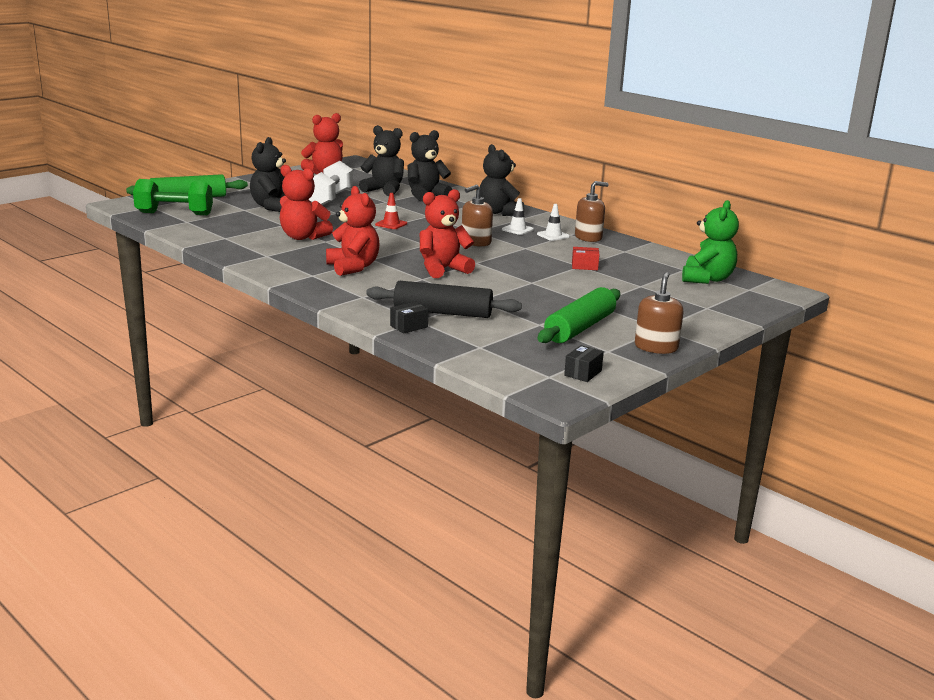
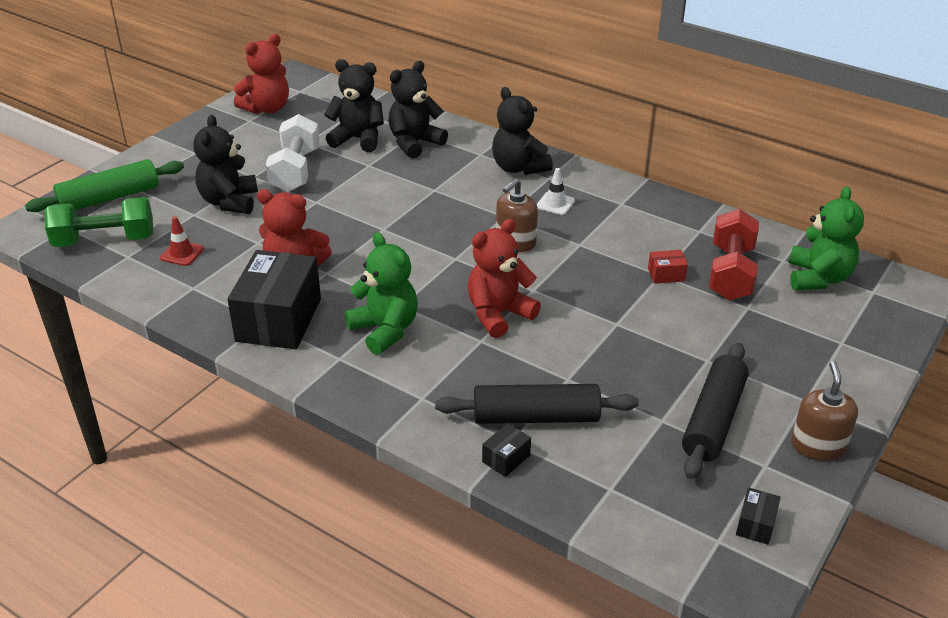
camera: 10 degrees left, 15 degrees up
red teddy bear [326,186,380,276] -> green teddy bear [345,232,418,355]
red traffic cone [375,193,407,229] -> red traffic cone moved to [160,216,204,266]
white traffic cone [537,204,570,241] -> none
green rolling pin [537,287,620,343] -> black rolling pin [682,343,749,479]
brown soap dispenser [575,181,609,242] -> none
none -> black box [227,250,321,349]
none -> red dumbbell [709,209,759,300]

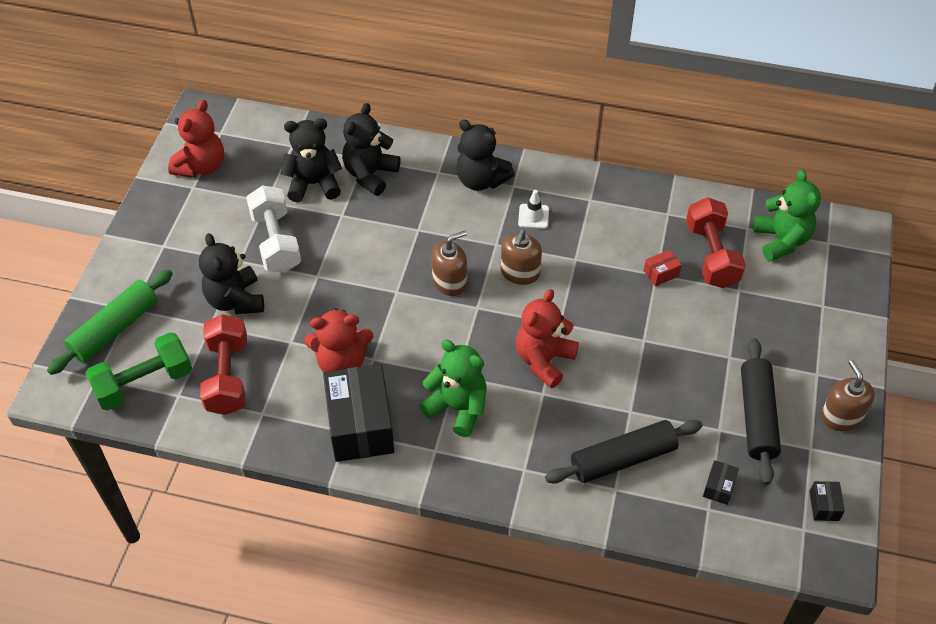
camera: 20 degrees left, 15 degrees up
red traffic cone [160,216,204,266] -> red dumbbell [200,314,247,415]
black box [482,423,531,477] -> black box moved to [703,460,739,505]
none -> brown soap dispenser [431,231,467,296]

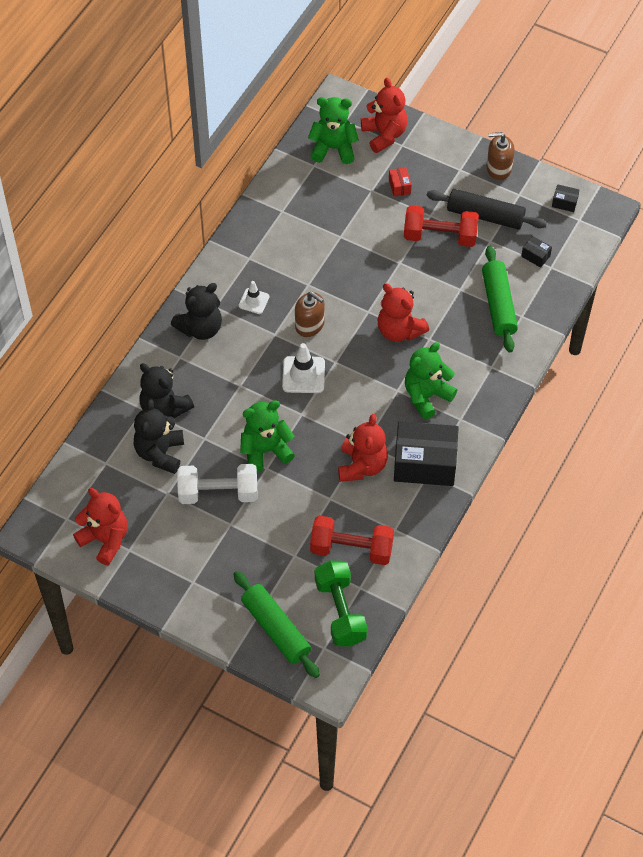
camera: 75 degrees left, 5 degrees up
black teddy bear [199,233,264,314] -> none
brown soap dispenser [431,231,467,296] -> white traffic cone [282,343,325,393]
black rolling pin [545,420,702,483] -> green rolling pin [482,246,518,352]
red box [644,249,682,286] -> red box moved to [389,167,412,197]
red dumbbell [686,197,746,288] -> red dumbbell moved to [404,205,479,247]
none -> green teddy bear [240,400,295,473]
none -> red teddy bear [361,78,407,153]

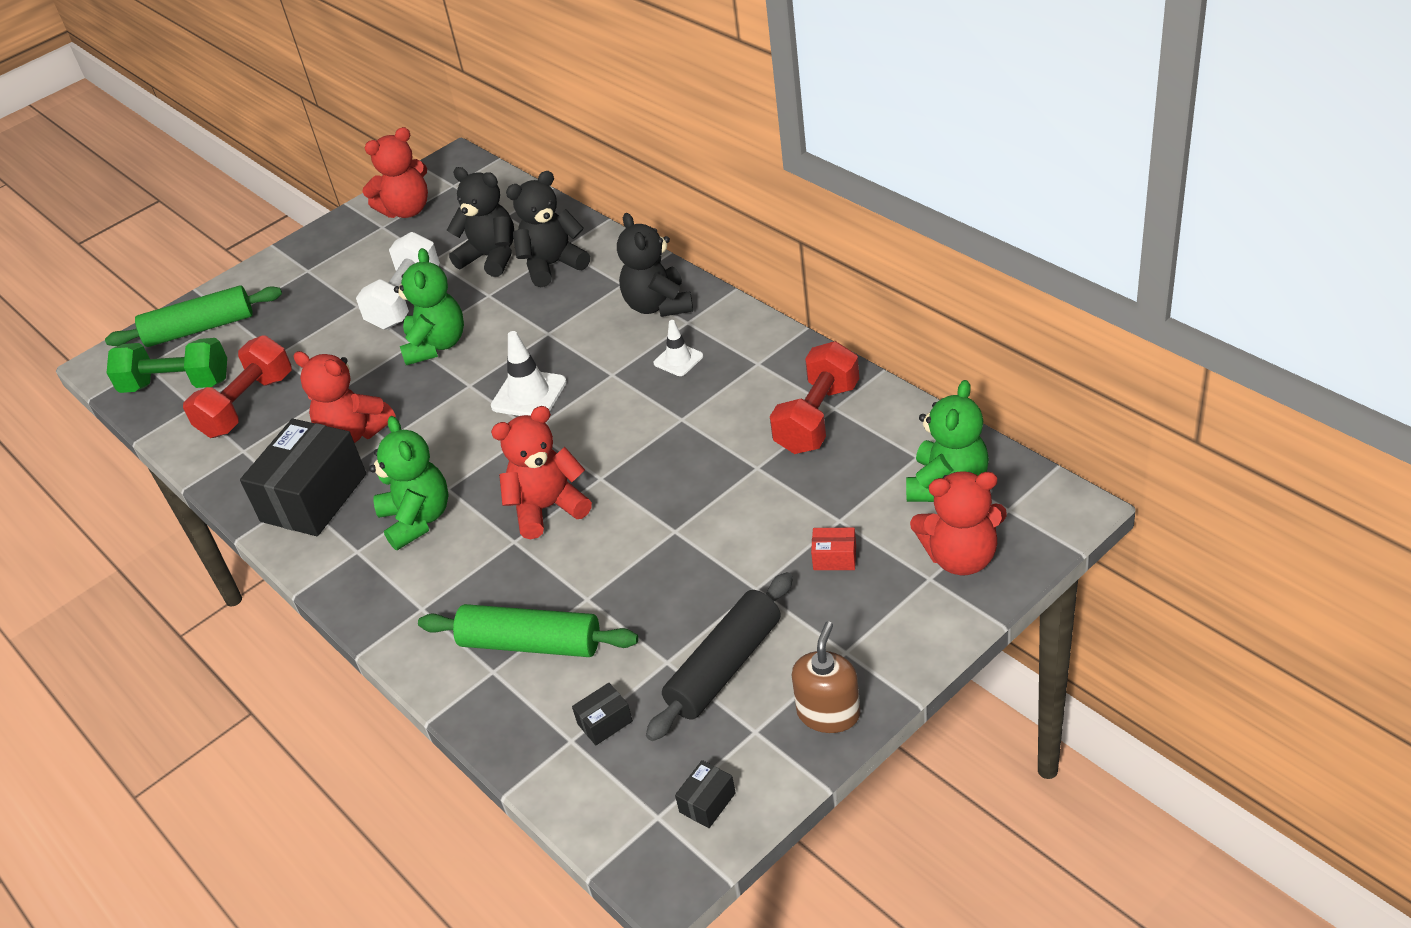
camera: 115 degrees right, 15 degrees down
brown soap dispenser [295,292,325,337] -> none
red dumbbell [404,205,479,247] -> red dumbbell moved to [770,341,859,454]

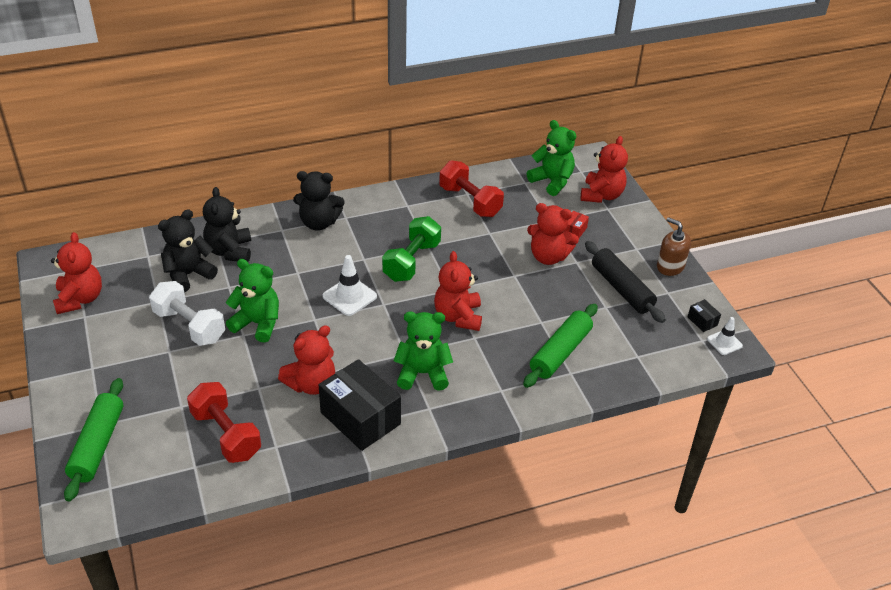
camera: 75 degrees left, 0 degrees up
green dumbbell [107,338,227,393] -> green dumbbell moved to [382,216,441,282]
black box [572,683,633,745] -> none
white traffic cone [654,320,703,376] -> white traffic cone moved to [707,317,743,355]
none -> red teddy bear [527,203,579,265]

